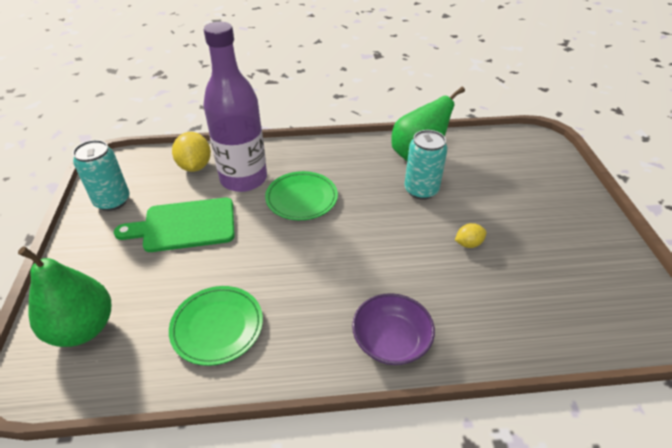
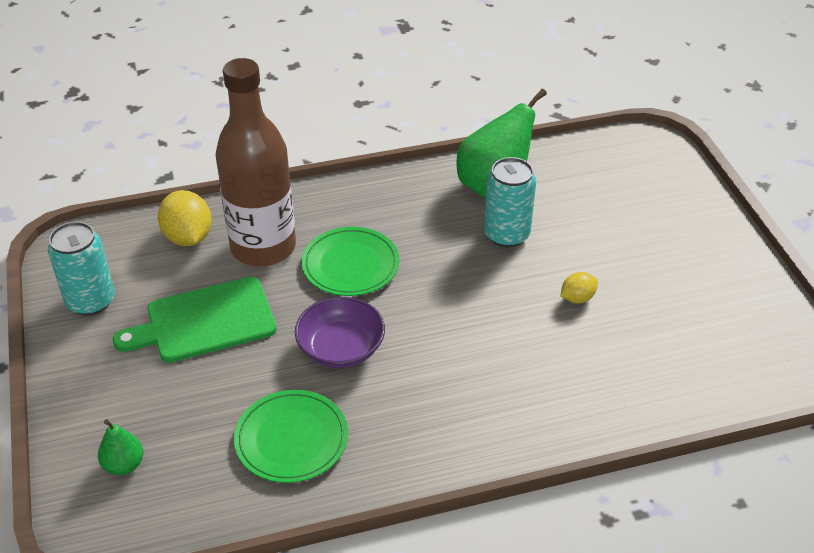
camera: 10 degrees left, 0 degrees up
green pear [18,246,111,347] -> green pear [98,419,144,475], size x0.49
purple bottle [203,22,267,192] -> brown bottle [216,58,296,267]
purple bowl [352,293,435,365] -> purple bowl moved to [295,297,385,368]

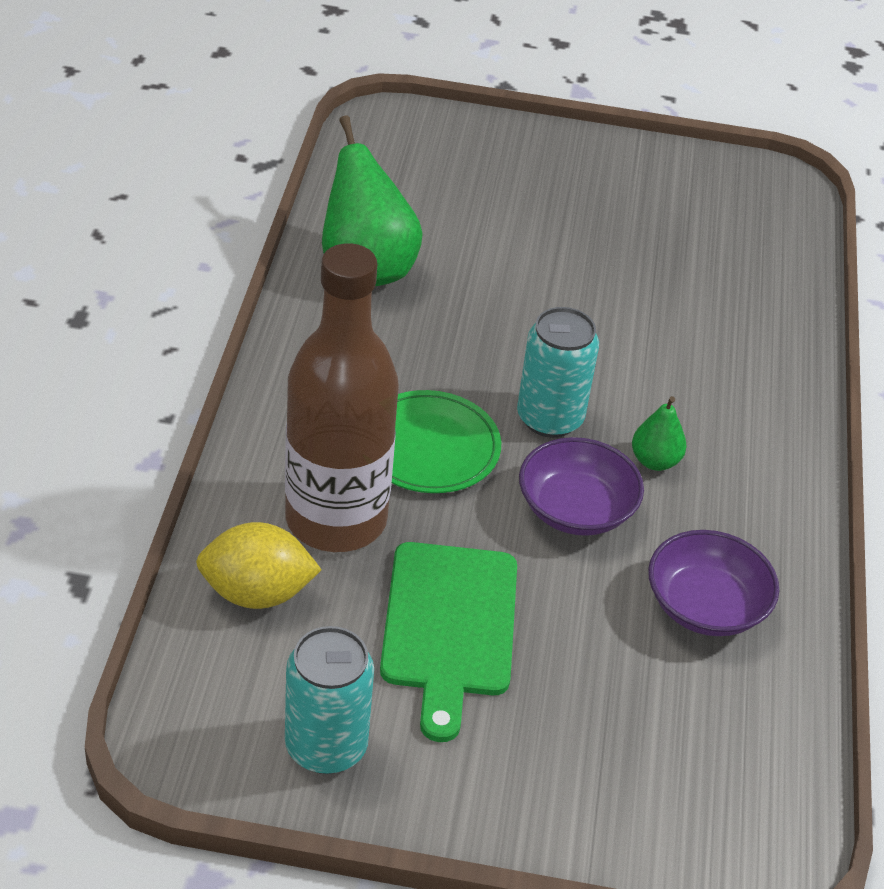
camera: 70 degrees left, 0 degrees up
green pear [98,419,144,475] -> green pear moved to [632,396,687,471]
green plate [234,390,348,483] -> purple bowl [648,530,779,636]
turquoise can [484,157,536,247] -> turquoise can moved to [517,307,599,438]
yellow lemon [560,272,598,303] -> none

